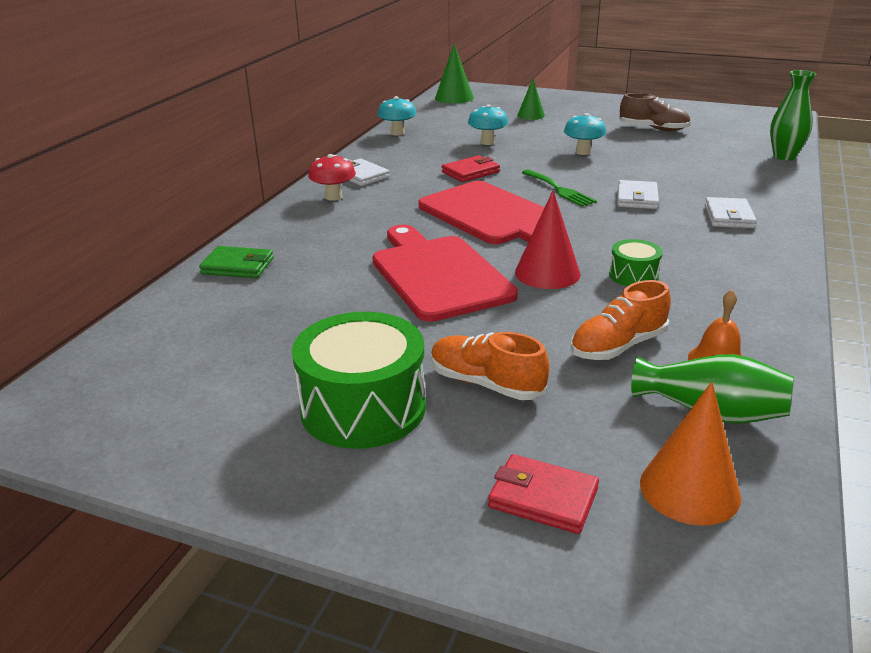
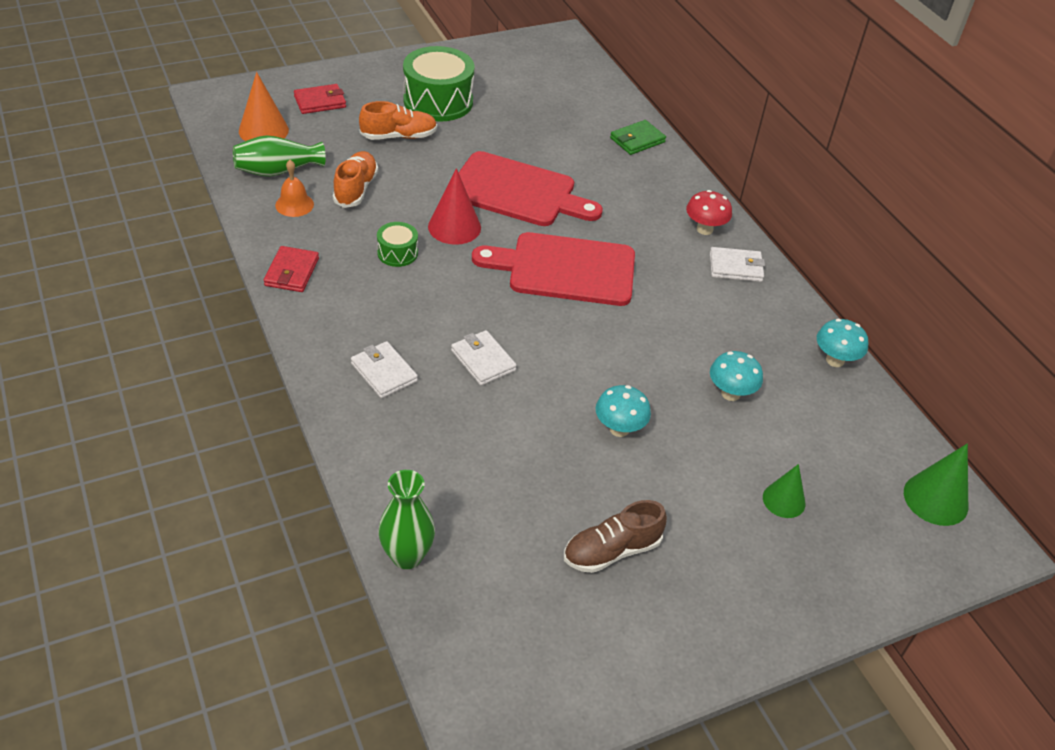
camera: 130 degrees right, 15 degrees up
red wallet [442,155,500,182] -> red wallet moved to [264,246,319,292]
green fork [522,170,597,207] -> none

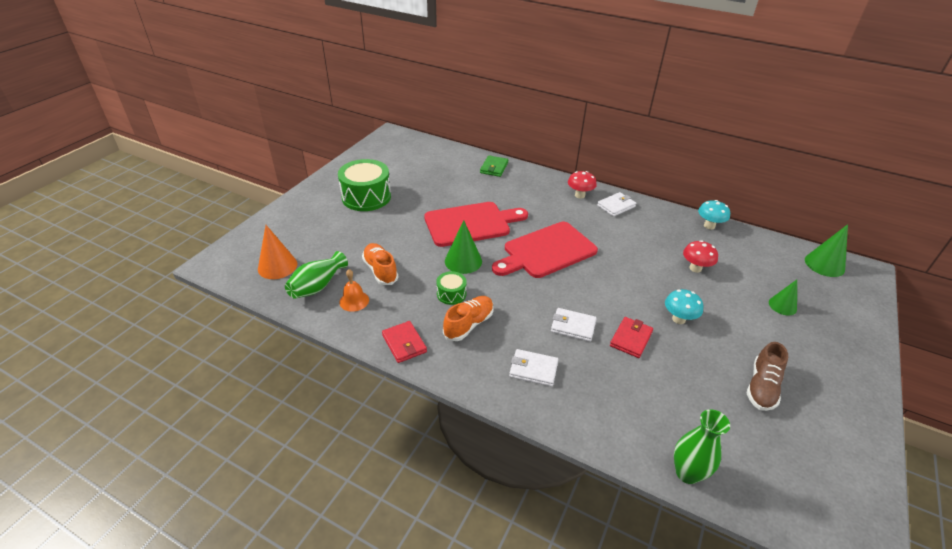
camera: 35 degrees left, 5 degrees down
red wallet [294,84,346,114] -> red wallet moved to [610,317,653,358]
orange shoe [359,101,437,140] -> orange shoe moved to [443,296,494,341]
red cone [428,168,481,245] -> green cone [445,220,482,274]
turquoise mushroom [710,351,763,401] -> red mushroom [683,240,718,273]

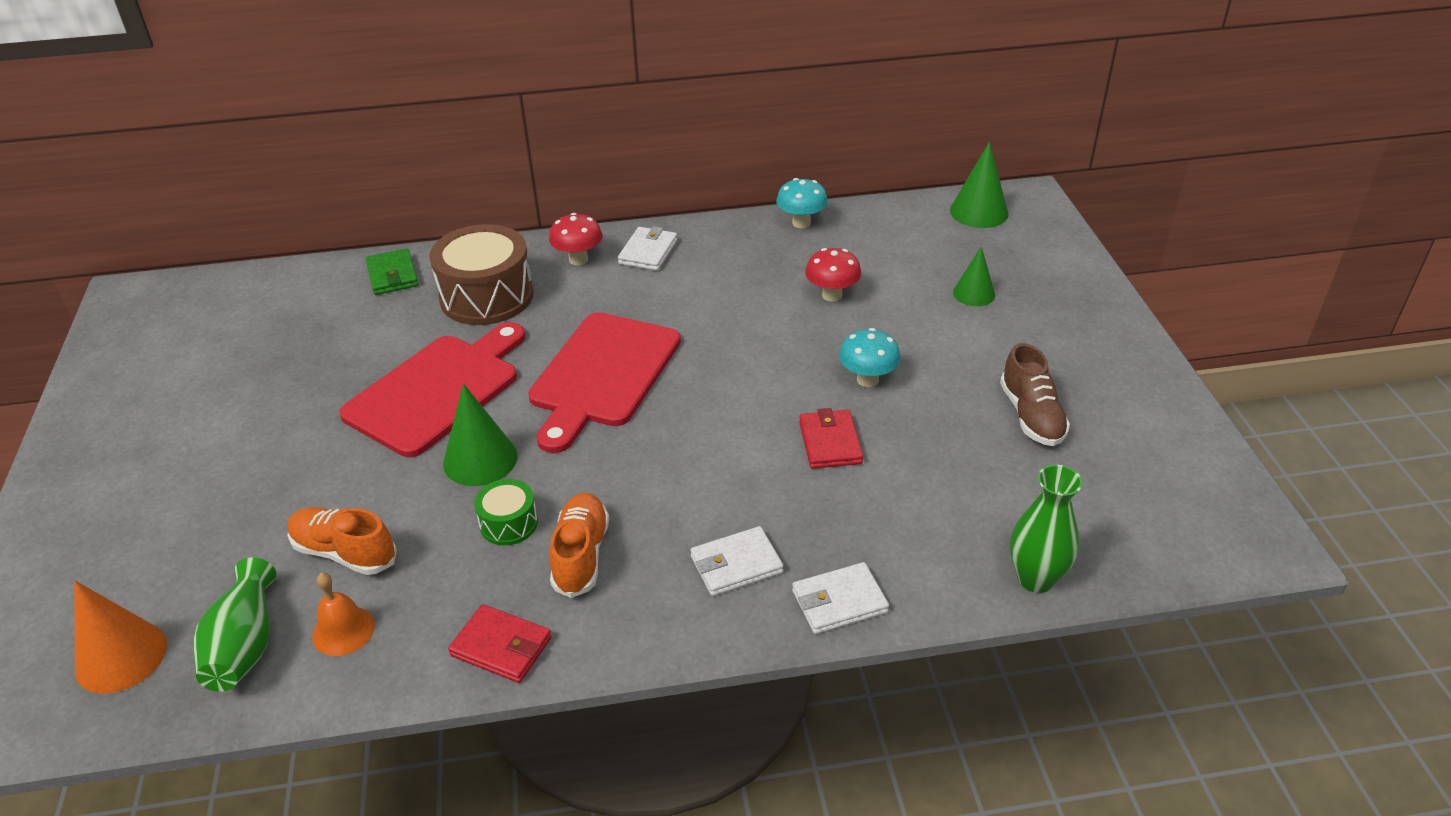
camera: 35 degrees left, 0 degrees up
green drum [338,159,391,211] -> none
white wallet [551,308,597,342] -> white wallet moved to [792,562,889,634]
none -> brown drum [429,224,534,325]

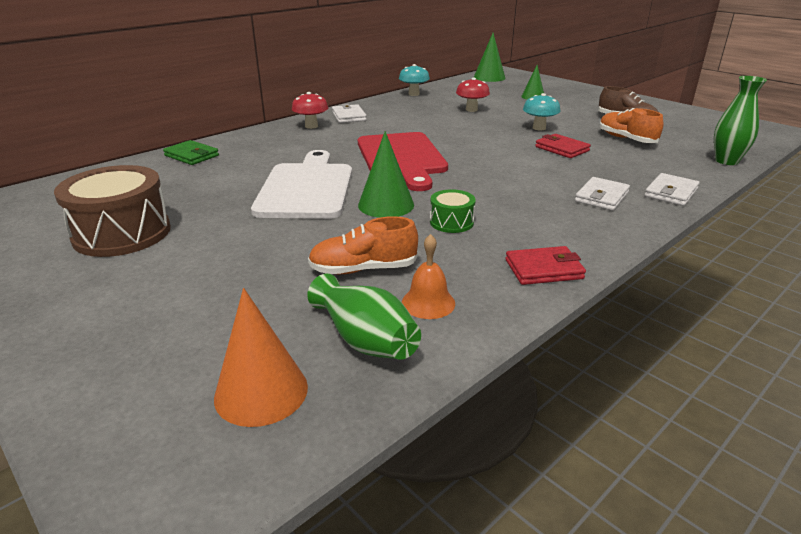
camera: 35 degrees left, 10 degrees down
red cutting board [339,322,525,457] -> white cutting board [251,150,352,219]
brown drum [429,224,534,325] -> brown drum moved to [54,165,171,257]
orange shoe [549,493,609,598] -> orange shoe moved to [599,108,663,143]

